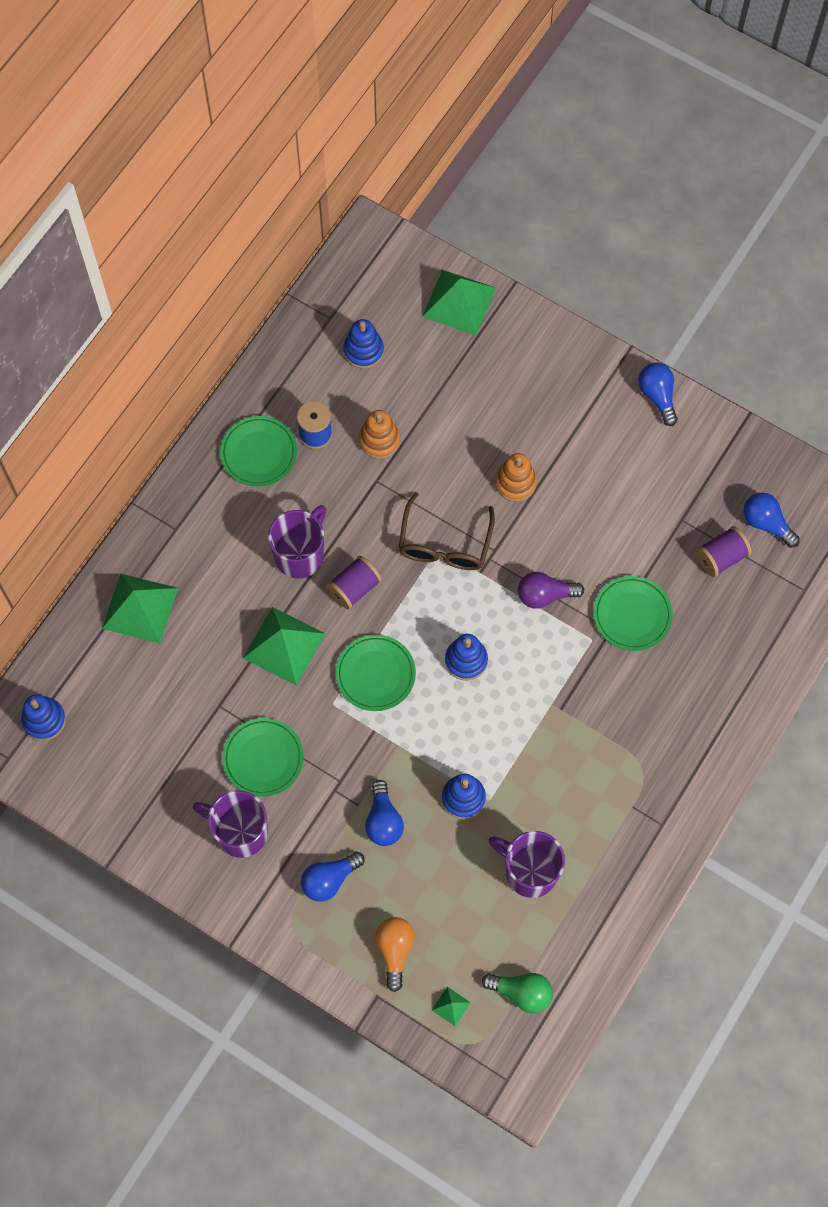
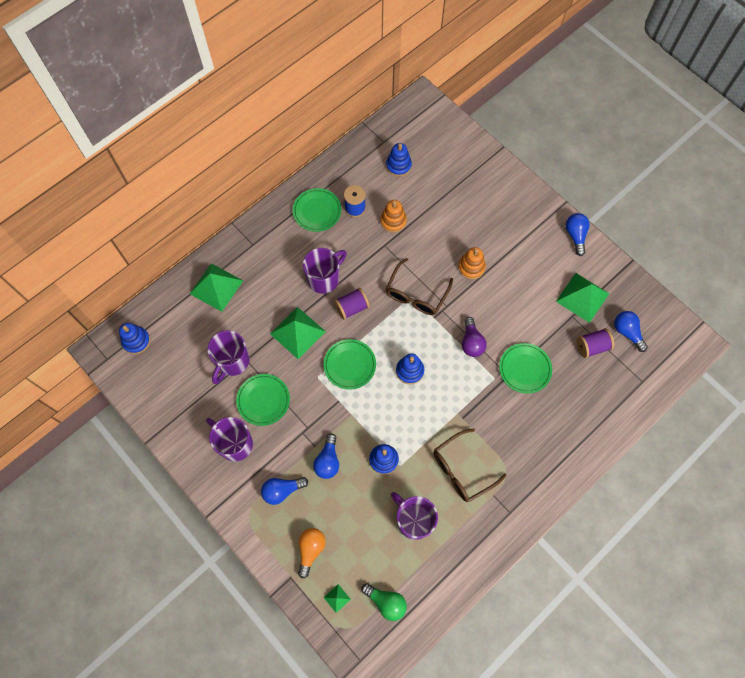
camera: 15 degrees right, 0 degrees up
green pyramid [422,270,496,335] -> green pyramid moved to [556,273,609,323]
purple light bulb [518,572,584,609] -> purple light bulb turned 105 degrees counterclockwise [462,317,487,357]
none -> purple mug [208,330,250,384]
none -> brown glasses [433,429,506,502]

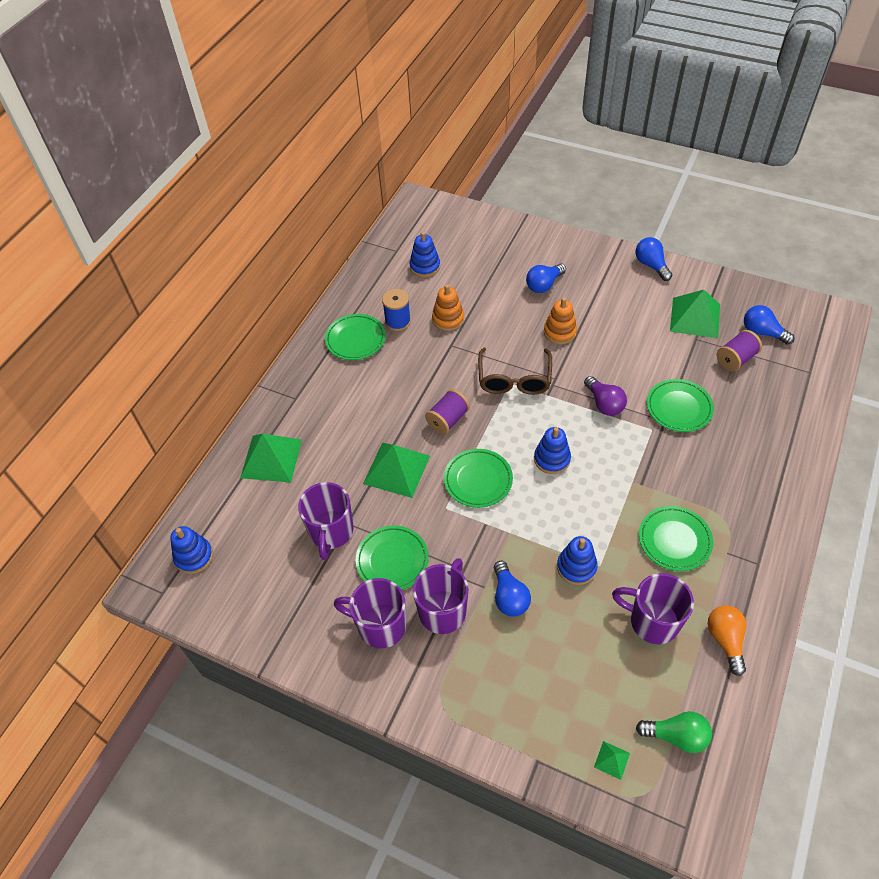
camera: 20 degrees left, 15 degrees down
blue light bulb [261,477,308,505] -> blue light bulb moved to [526,263,566,293]
orange light bulb [298,528,326,578] -> orange light bulb moved to [708,605,746,676]
purple mug [303,248,347,294] -> purple mug moved to [413,558,469,634]
brown glasses [433,429,506,502] -> green plate [639,506,713,571]

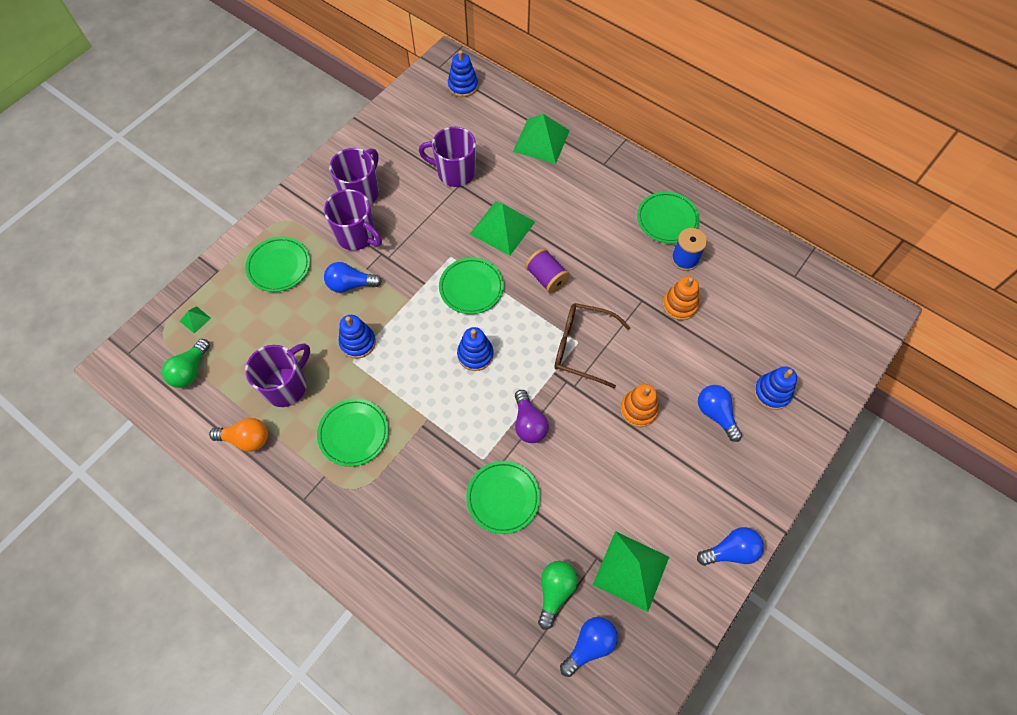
camera: 100 degrees right, 10 degrees up
green plate [356,526,429,590] -> green plate moved to [245,237,310,292]
blue stacking toy [410,232,440,277] -> blue stacking toy moved to [754,366,797,410]
purple light bulb [584,376,627,416] -> purple light bulb turned 90 degrees counterclockwise [515,390,549,443]
purple spool [717,330,762,371] -> green light bulb [538,561,578,630]

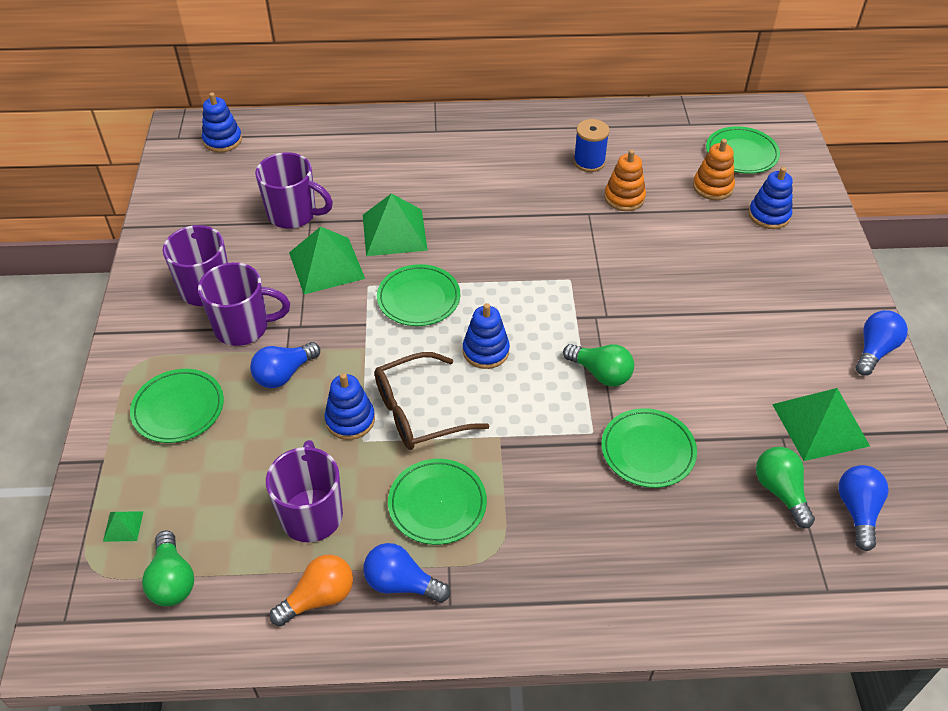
camera: 40 degrees left, 15 degrees down
purple mug [419,127,476,187] -> purple mug turned 135 degrees counterclockwise [255,152,333,229]
green pyramid [513,114,570,164] -> green pyramid moved to [289,227,365,294]
purple light bulb [515,390,549,443] -> green light bulb [563,344,634,387]
purple spool [525,248,570,293] -> none
brown glasses [555,303,631,388] -> brown glasses moved to [375,352,489,450]
orange stacking toy [620,384,659,427] -> orange stacking toy moved to [693,139,735,200]
green plate [637,192,700,243] -> green plate moved to [706,126,780,174]
blue light bulb [698,385,742,442] -> blue light bulb moved to [363,543,450,603]

